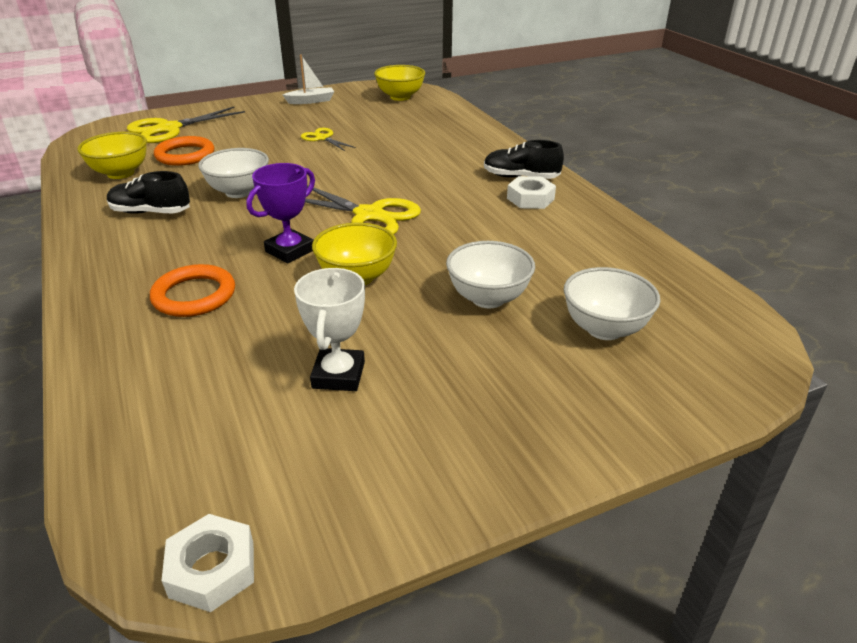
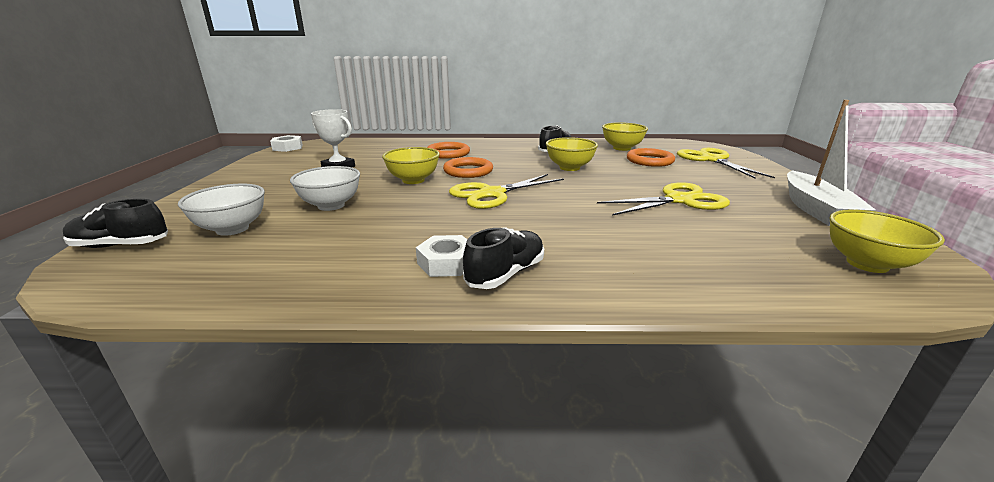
camera: 115 degrees right, 10 degrees down
white bowl [198,148,269,198] -> yellow bowl [546,137,598,171]
purple trophy [247,163,315,263] -> orange ring [443,157,493,178]
white boat [283,54,334,104] -> white boat [787,100,876,226], size x1.77
yellow scissors [301,128,356,151] -> yellow scissors [597,182,730,216], size x1.83
none -> black shoe [63,199,168,248]

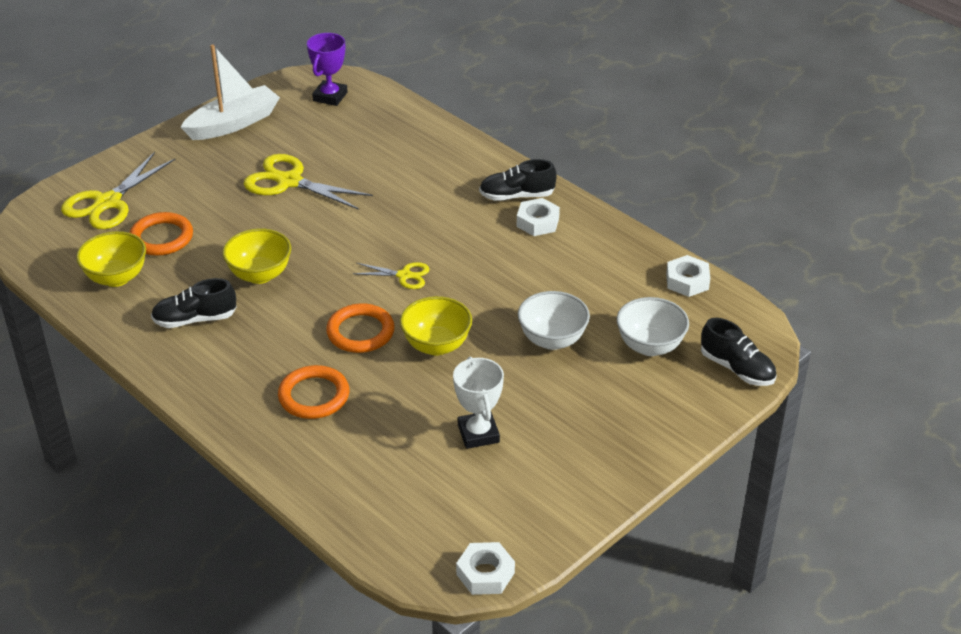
camera: 135 degrees left, 15 degrees up
yellow scissors [449,174,564,209] -> yellow scissors [352,262,430,289], size x0.55
yellow bowl [829,209,945,273] -> purple trophy [307,33,348,106]
none -> white nut [666,255,710,297]

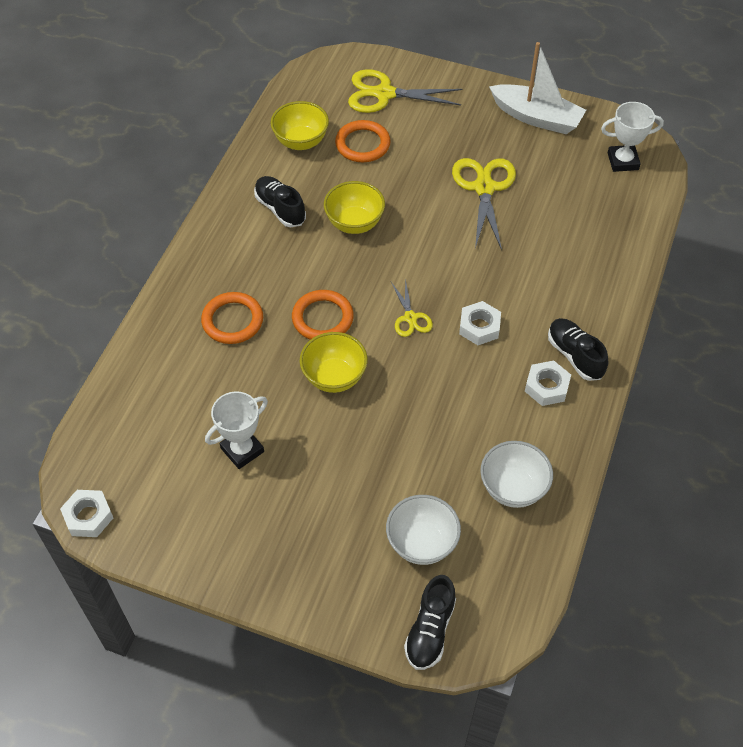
camera: 65 degrees right, 15 degrees up
purple trophy [307,33,348,106] -> white trophy [601,102,664,172]
white bowl [518,291,590,350] -> white bowl moved to [480,441,553,508]
white nut [666,255,710,297] -> white nut moved to [459,301,501,345]

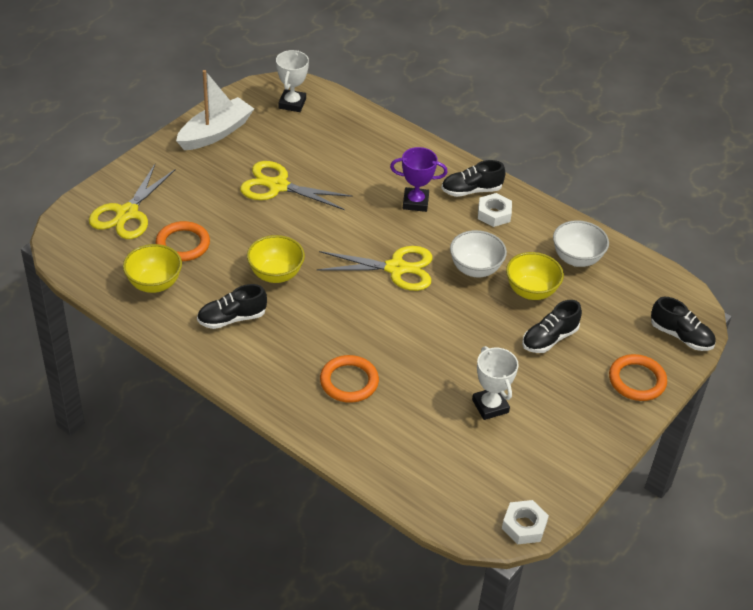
camera: 75 degrees left, 10 degrees down
orange ring [292,290,354,340] -> orange ring moved to [609,354,667,401]
yellow bowl [300,332,368,393] -> yellow bowl moved to [506,252,564,300]
white bowl [386,495,461,565] -> white bowl moved to [450,230,507,277]
yellow scissors [391,279,433,337] -> yellow scissors [317,246,432,291], size x1.83
white nut [459,301,501,345] -> none
none -> purple trophy [390,147,448,212]
none -> black shoe [522,300,582,353]

